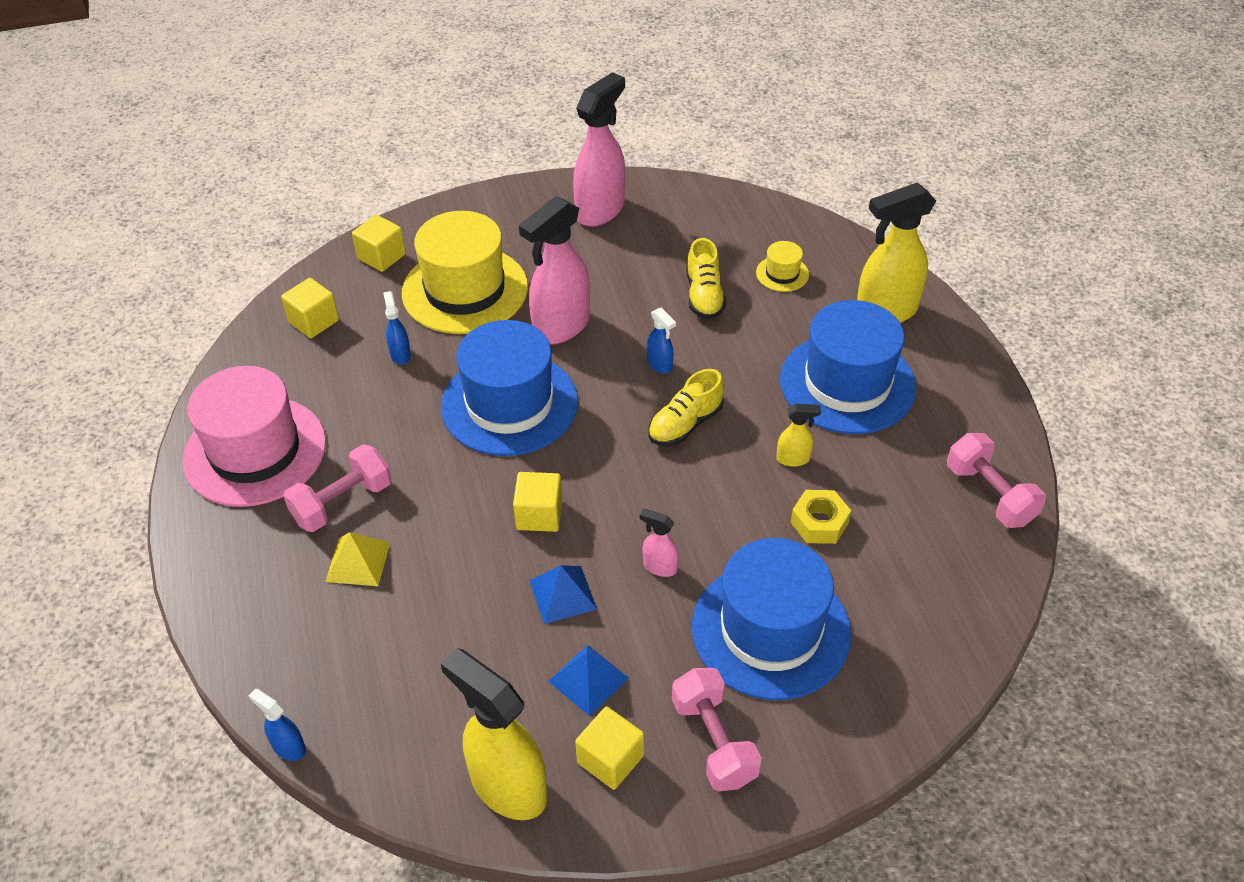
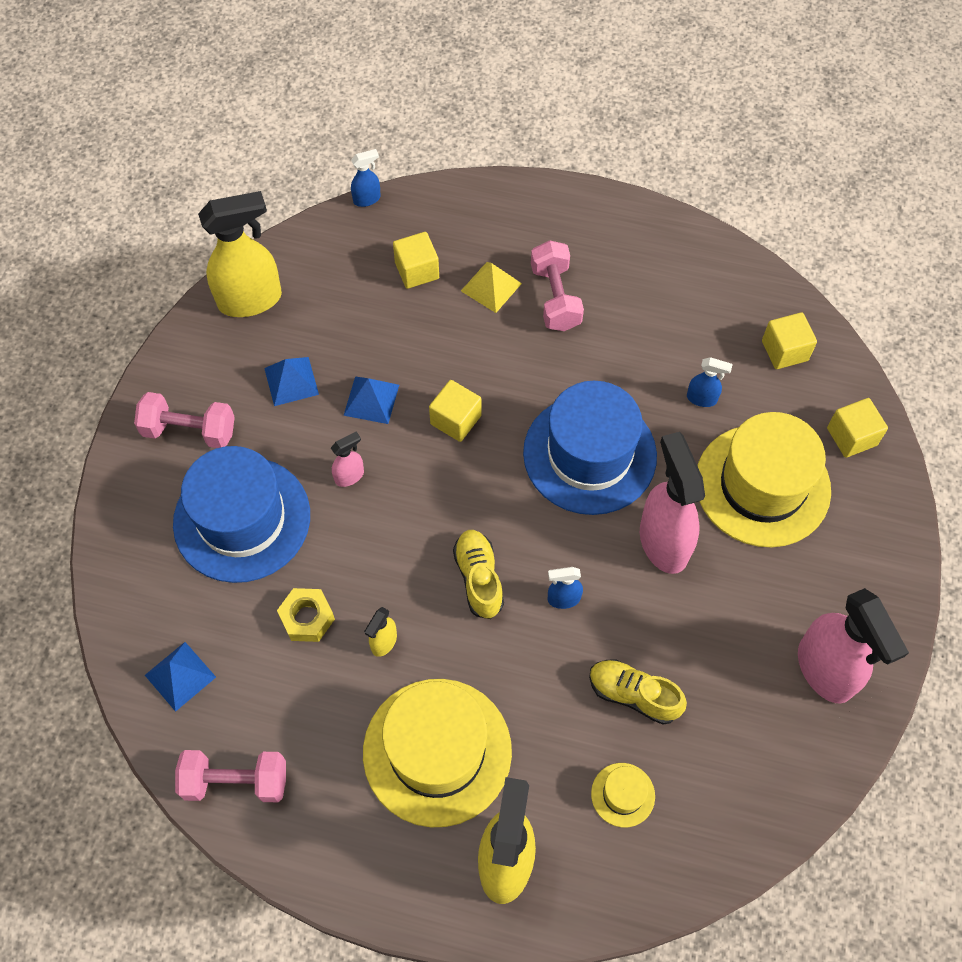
camera: 120 degrees right, 15 degrees up
pink hat [182,366,326,507] -> none
yellow cube [575,707,644,790] -> yellow cube moved to [393,232,439,289]
blue hat [780,300,917,434] -> yellow hat [363,679,512,827]
none -> blue pyramid [145,642,216,712]

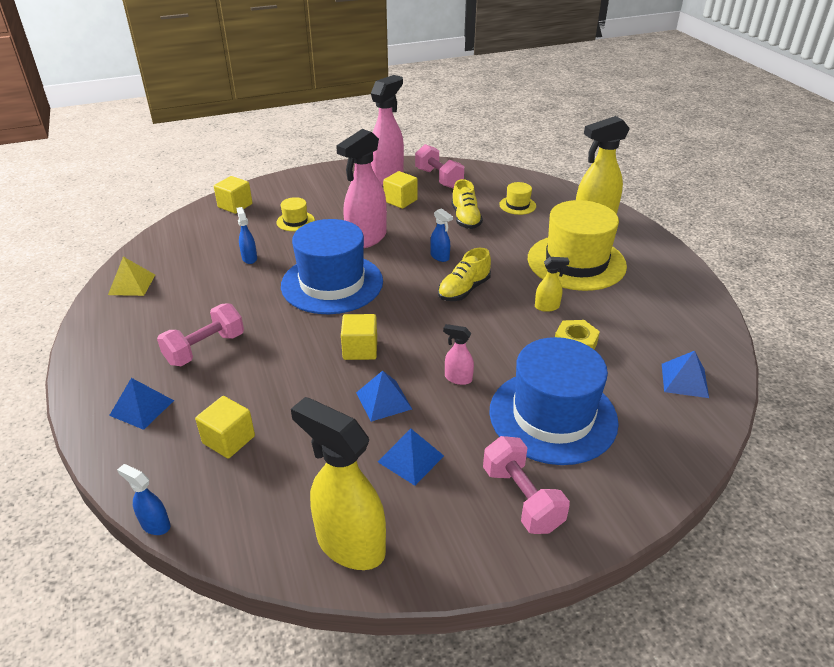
camera: 125 degrees left, 25 degrees down
pink dumbbell [175,750,286,802] -> pink dumbbell moved to [415,144,464,189]
yellow pyramid [461,262,522,313] -> yellow pyramid moved to [108,257,155,296]
yellow hat [697,412,831,547] -> yellow hat [276,197,315,231], size x0.42
yellow cube [762,312,817,369] -> yellow cube moved to [383,171,418,209]
none -> blue pyramid [109,378,174,430]

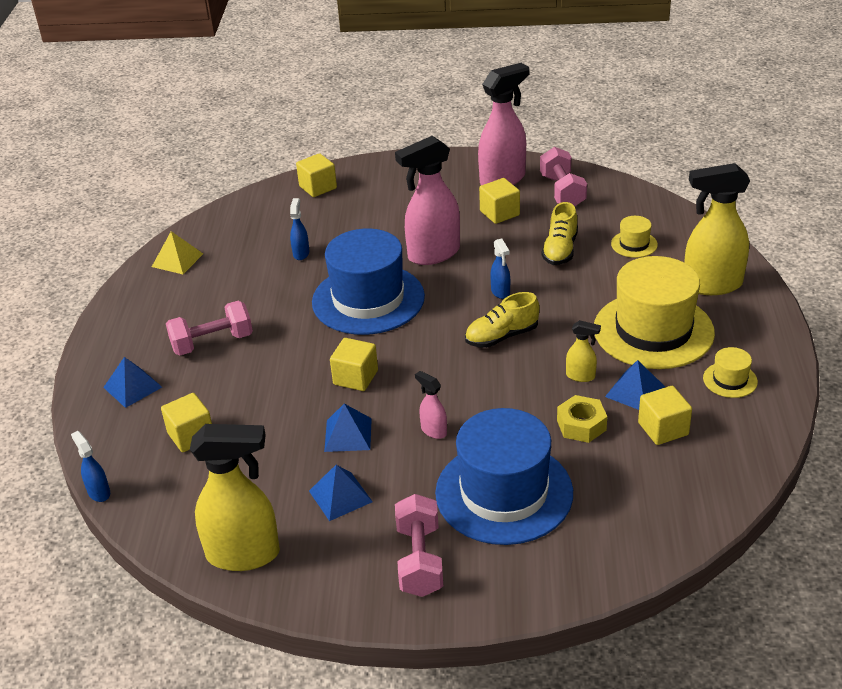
camera: 25 degrees right, 0 degrees up
yellow hat [276,197,315,231] -> yellow hat moved to [703,347,758,398]
yellow spray bottle [291,397,386,570] -> yellow spray bottle turned 120 degrees clockwise [190,424,280,571]
blue pyramid [662,351,709,398] -> blue pyramid moved to [605,360,665,410]
none -> yellow cube [638,386,692,445]

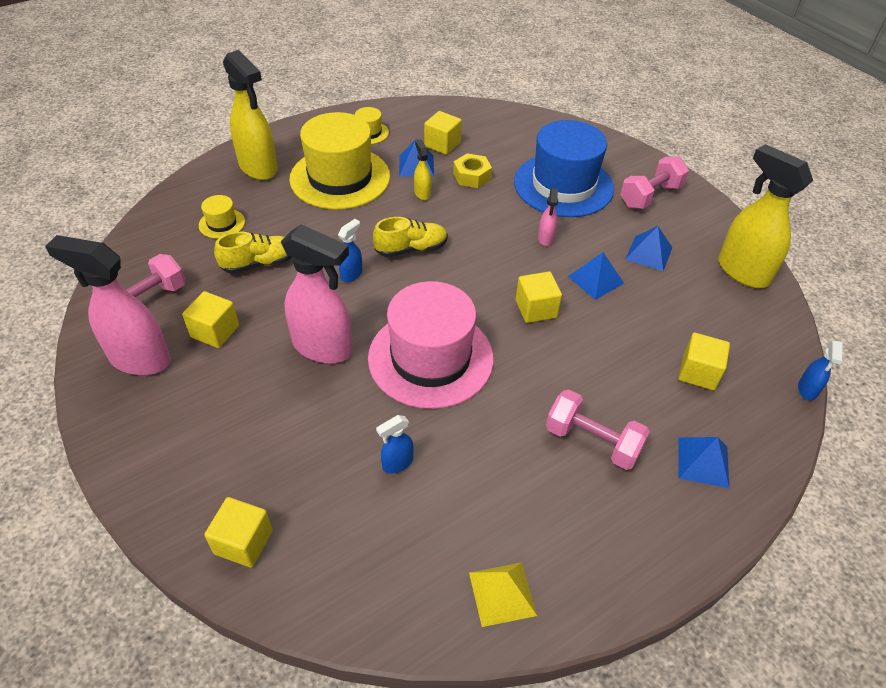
camera: 130 degrees left, 10 degrees up
blue hat [312,229,425,335] -> pink hat [368,281,494,409]
yellow shoe [465,292,539,348] -> yellow shoe turned 45 degrees counterclockwise [373,217,448,257]

